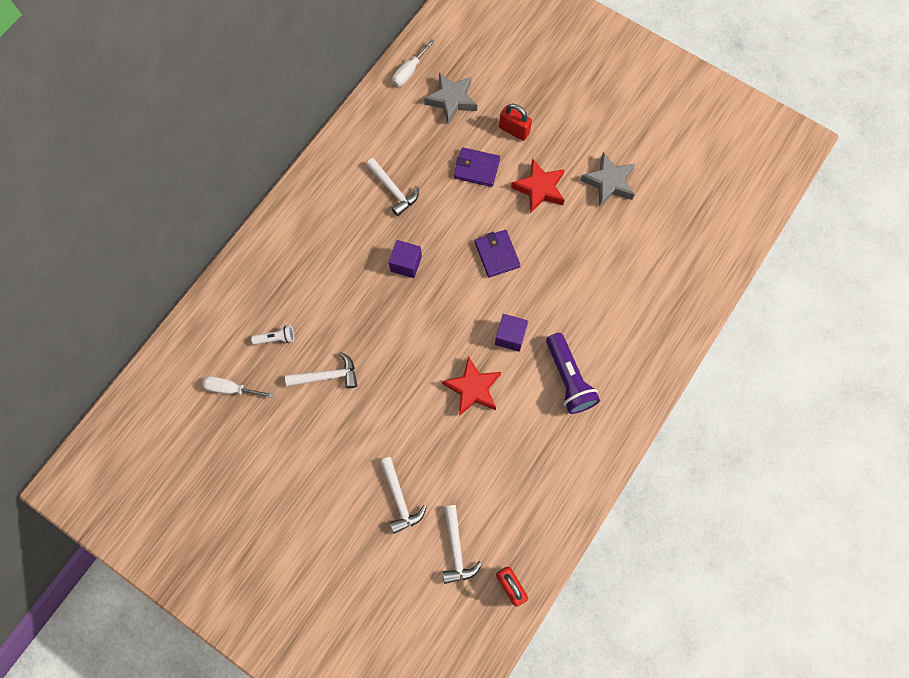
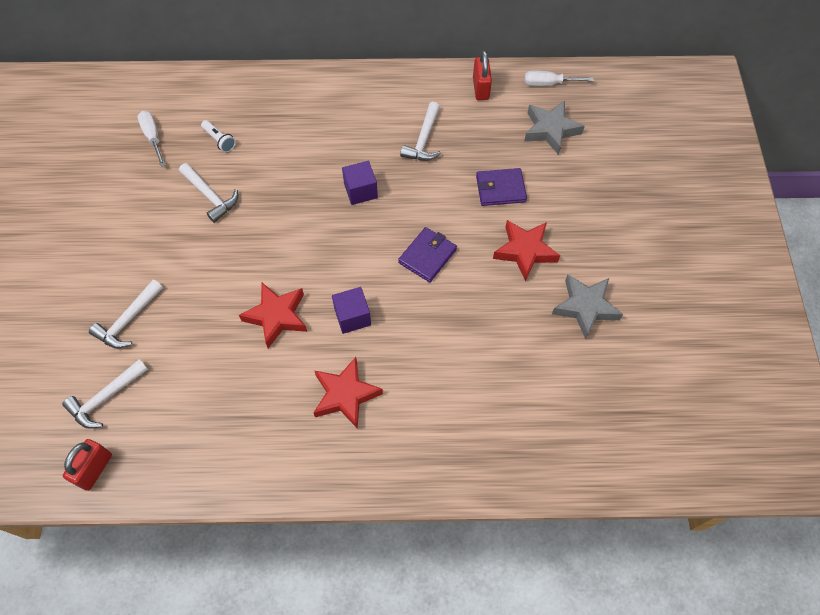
camera: 55 degrees right, 10 degrees down
purple wallet [454,147,500,187] -> purple wallet turned 75 degrees counterclockwise [476,168,527,206]
red padlock [499,104,532,141] -> red padlock moved to [473,50,492,100]
purple flashlight [546,333,600,414] -> red star [314,357,383,429]

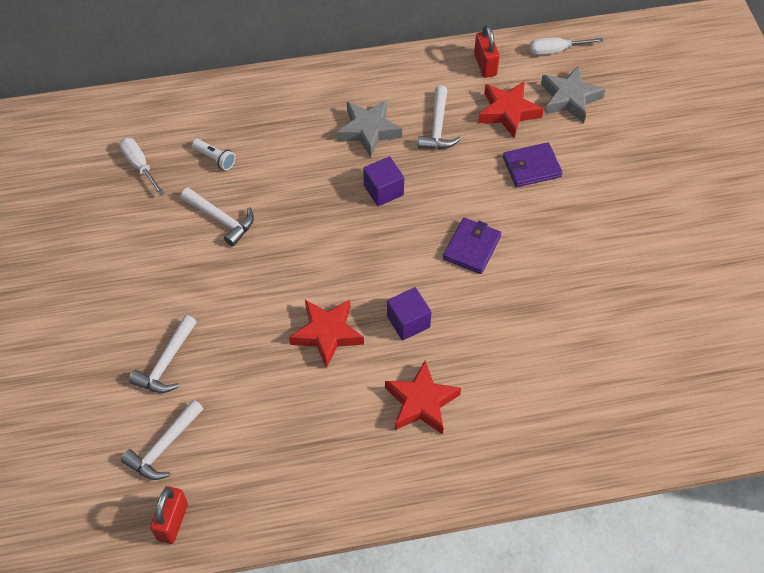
camera: 10 degrees left, 5 degrees down
red star [493,220,560,281] -> red star moved to [478,81,544,138]
grey star [552,274,623,340] -> grey star moved to [336,100,402,157]

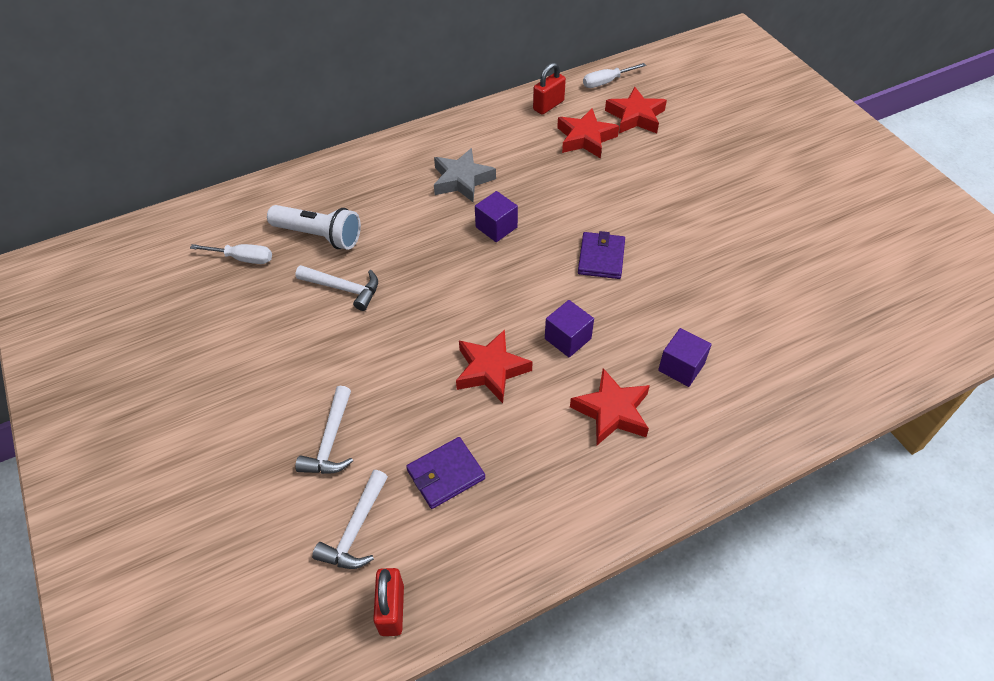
camera: 15 degrees left, 5 degrees down
white screwdriver [120,138,164,195] -> white screwdriver turned 150 degrees clockwise [190,244,272,264]
white flashlight [192,139,235,170] -> white flashlight [267,205,361,250], size x1.93
white hammer [418,86,461,149] -> none
red padlock [474,25,500,78] -> red padlock turned 75 degrees clockwise [533,62,566,115]
purple wallet [503,142,563,187] -> purple wallet moved to [406,437,485,509]
grey star [541,66,606,123] -> red star [605,87,667,133]
none -> purple cube [658,328,712,387]

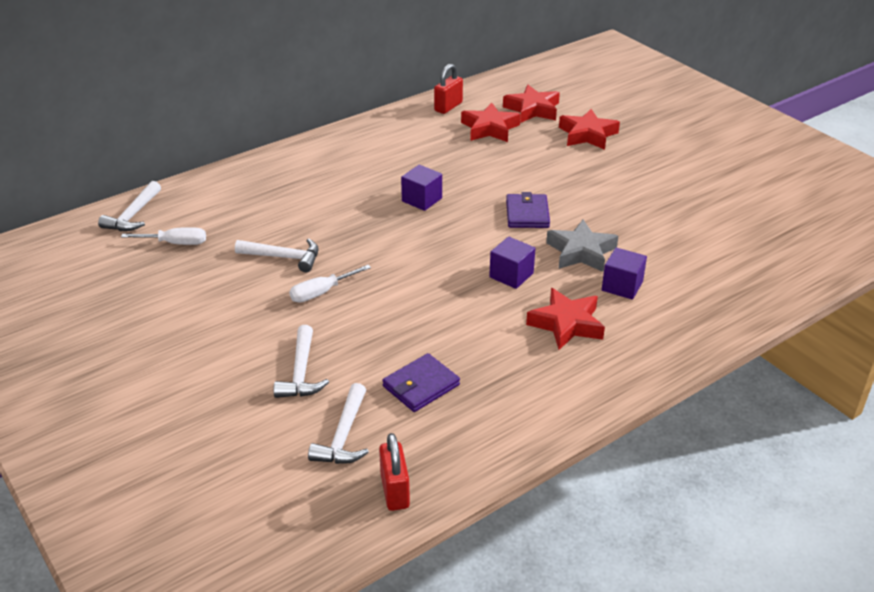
camera: 10 degrees left, 15 degrees down
white flashlight [267,205,361,250] -> none
grey star [434,148,496,202] -> grey star moved to [546,220,618,272]
red star [456,330,533,403] -> red star moved to [559,109,620,150]
white screwdriver [583,63,646,88] -> white screwdriver moved to [289,265,371,303]
none -> white hammer [98,181,161,231]

